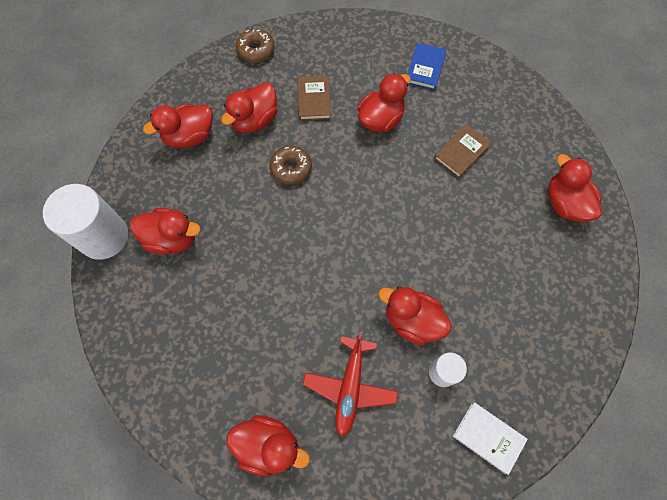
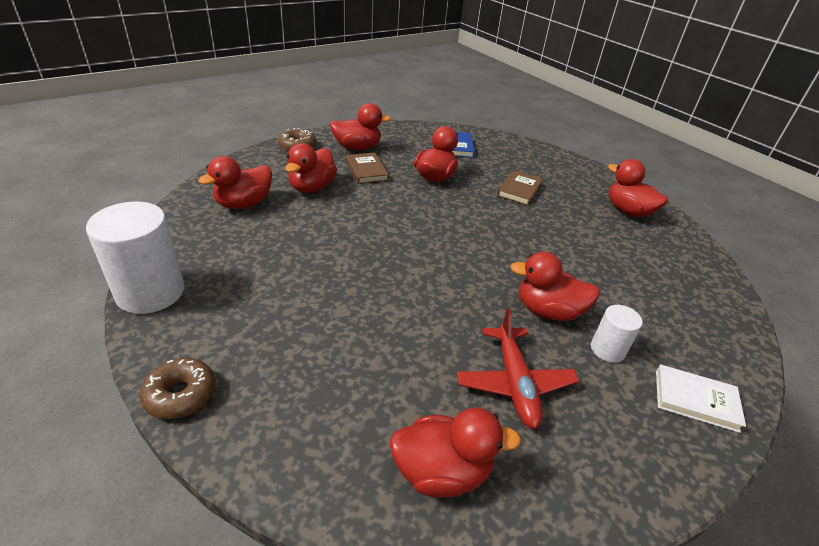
camera: 20 degrees left, 30 degrees down
red duck [130,208,201,255] -> red duck moved to [330,103,391,150]
brown donut [269,145,312,185] -> brown donut moved to [140,358,216,419]

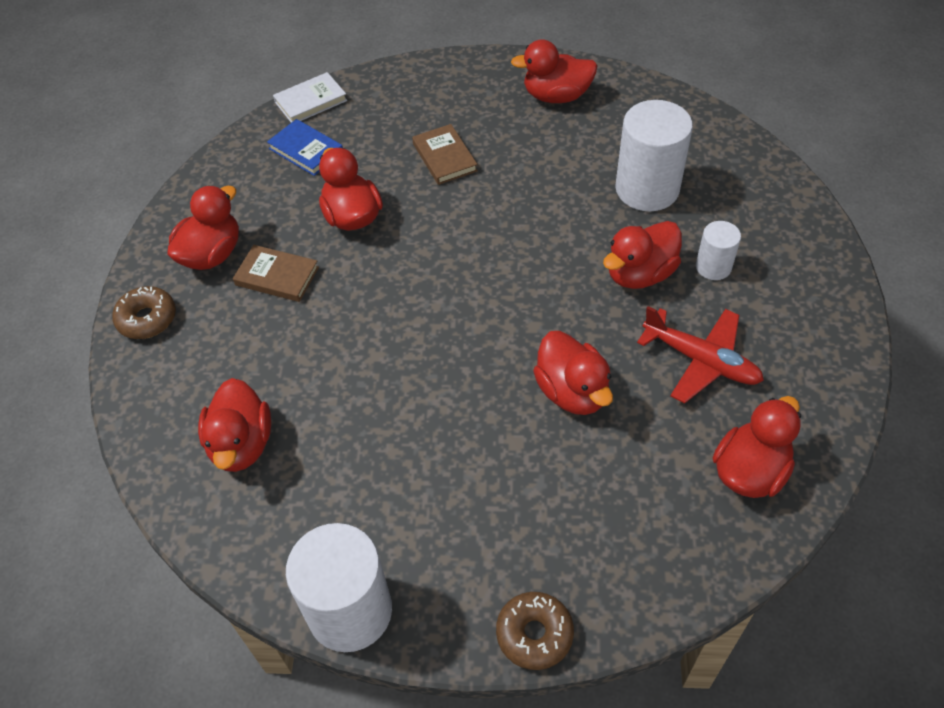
camera: 45 degrees left, 15 degrees up
red duck [285,143,337,193] -> red duck moved to [533,331,613,415]
white book [656,364,746,433] -> white book moved to [273,72,347,123]
none -> white cylinder [615,100,693,211]

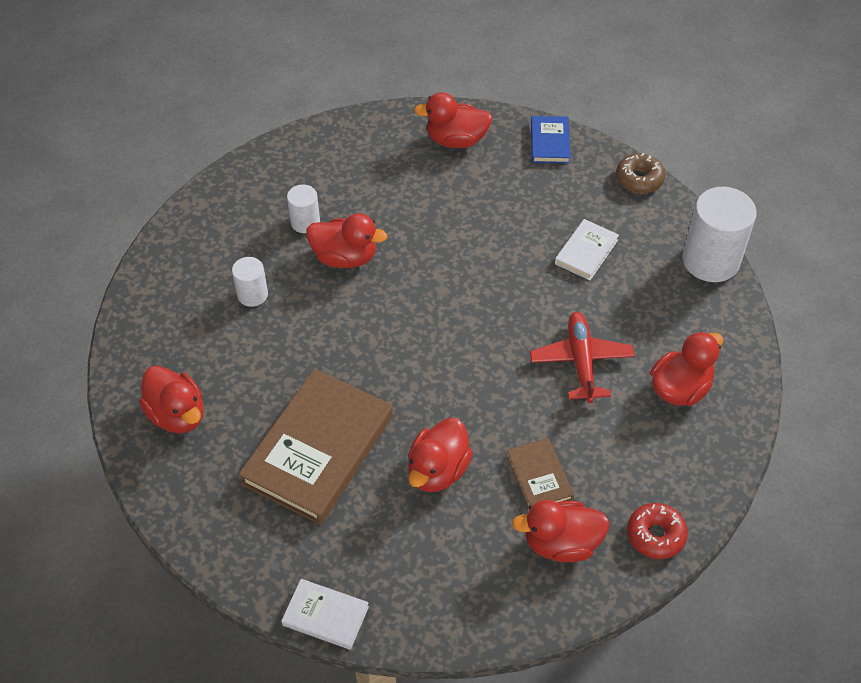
camera: 130 degrees left, 0 degrees up
brown donut [112,286,176,339] -> red donut [627,503,688,559]
blue book [267,119,343,176] -> blue book moved to [531,116,571,164]
brown book [412,124,478,185] -> brown book [238,369,393,525], size x2.08
red duck [533,331,613,415] -> none
white cylinder [615,100,693,211] -> white cylinder [232,257,268,307], size x0.53
red plane [637,306,764,403] -> red plane moved to [530,312,635,403]
none -> white book [555,219,619,280]

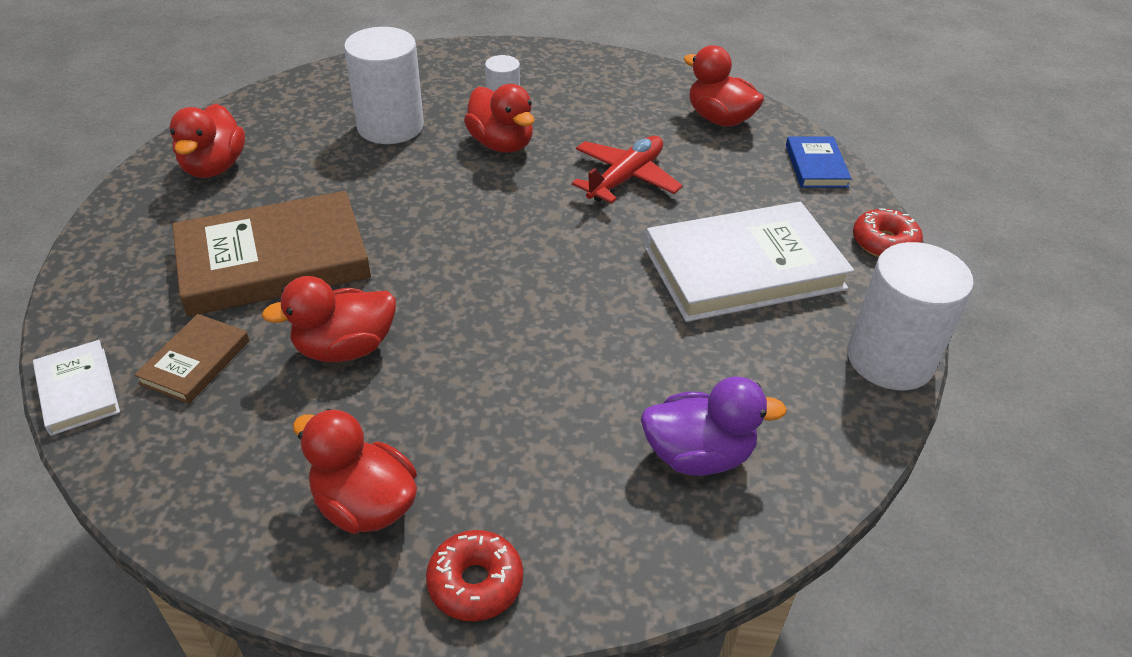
camera: 40 degrees right, 10 degrees down
white cylinder [232,257,268,307] -> white cylinder [344,27,424,144], size x1.90
brown book [507,438,574,510] -> brown book moved to [134,314,249,404]
red plane [530,312,635,403] -> red plane moved to [572,136,683,203]
blue book [531,116,571,164] -> blue book turned 45 degrees counterclockwise [786,137,852,188]
white book [555,219,619,280] -> white book [645,202,854,322], size x2.08
brown donut [616,153,665,193] -> red donut [853,208,923,257]
red duck [650,331,723,406] -> purple duck [641,376,787,476]

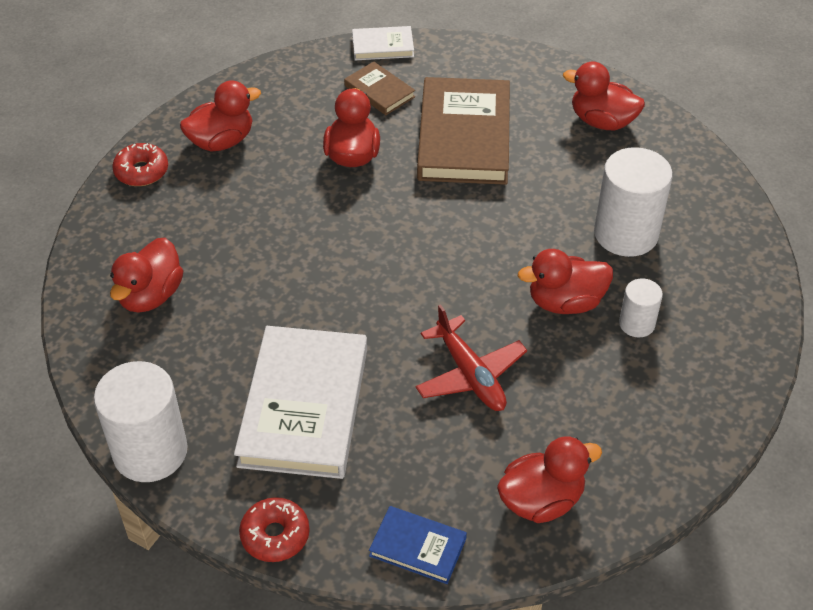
camera: 115 degrees right, 5 degrees up
purple duck [641,376,787,476] -> red duck [110,238,183,312]

